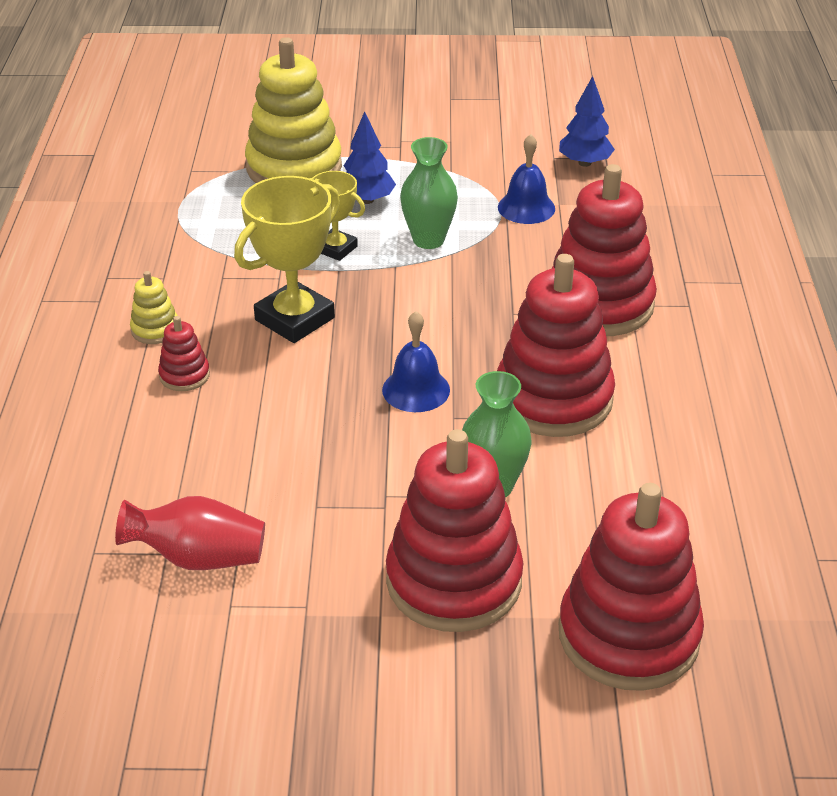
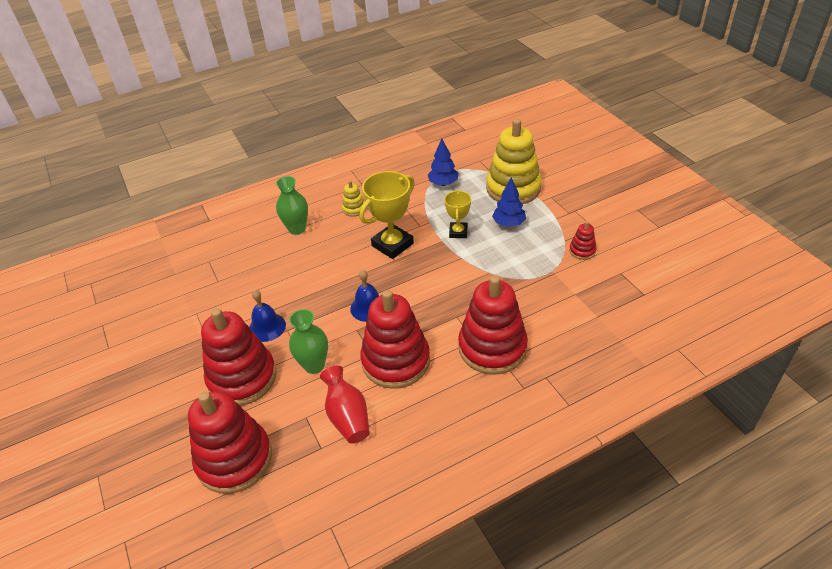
camera: 65 degrees right, 5 degrees up
red vase [115,496,265,570] -> red vase moved to [320,366,370,444]
red stacking toy [158,316,210,391] -> red stacking toy moved to [569,221,597,260]
yellow trophy [234,176,340,343] -> yellow trophy turned 60 degrees counterclockwise [359,171,415,259]
green vase [400,137,458,249] -> green vase moved to [276,176,308,235]
blue bell [498,134,555,224] -> blue bell moved to [249,290,286,342]
blue tree [559,76,615,167] -> blue tree moved to [428,139,459,186]

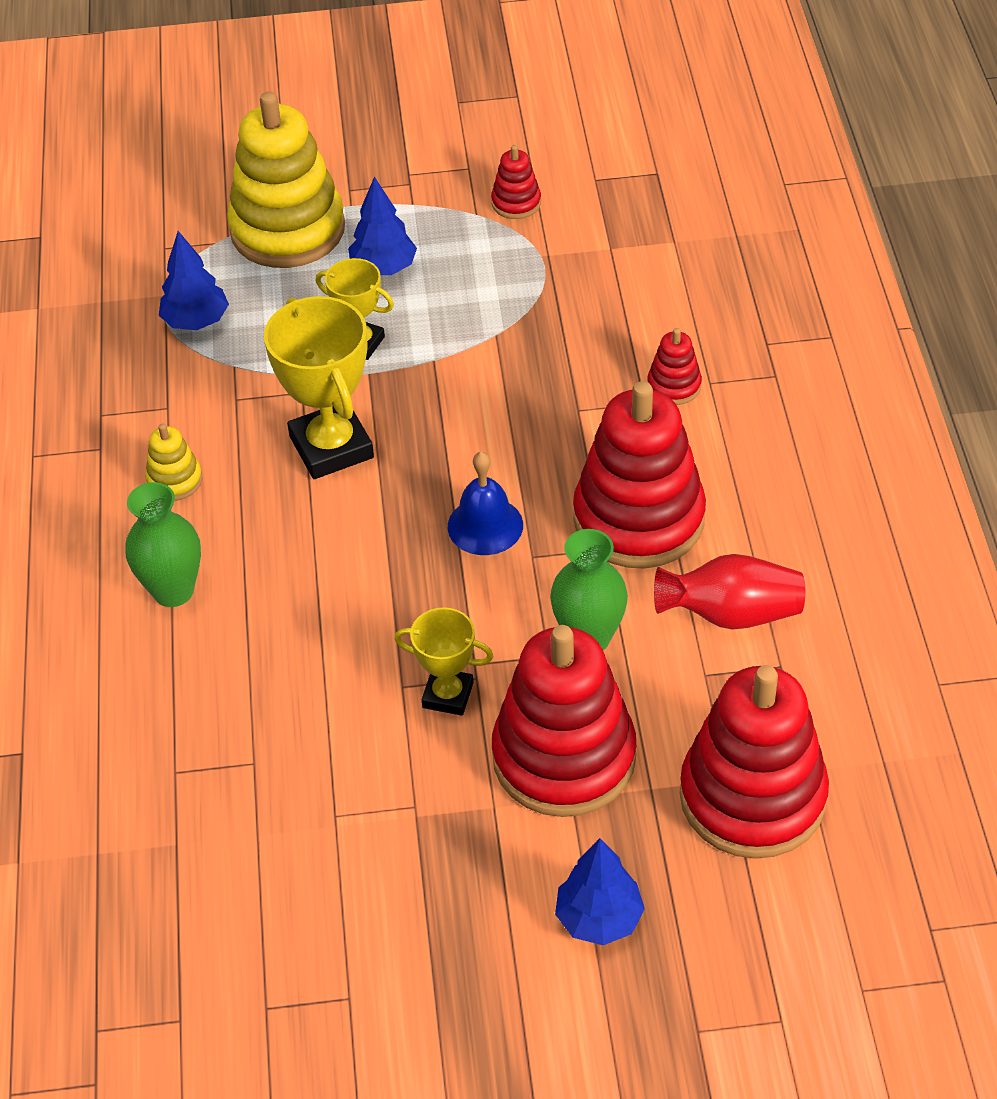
camera: 70 degrees left, 5 degrees up
blue bell [249,290,286,342] -> yellow trophy [395,607,494,716]
red stacking toy [458,276,528,375] -> red stacking toy [647,328,702,405], size x0.43
none -> blue tree [555,838,645,945]

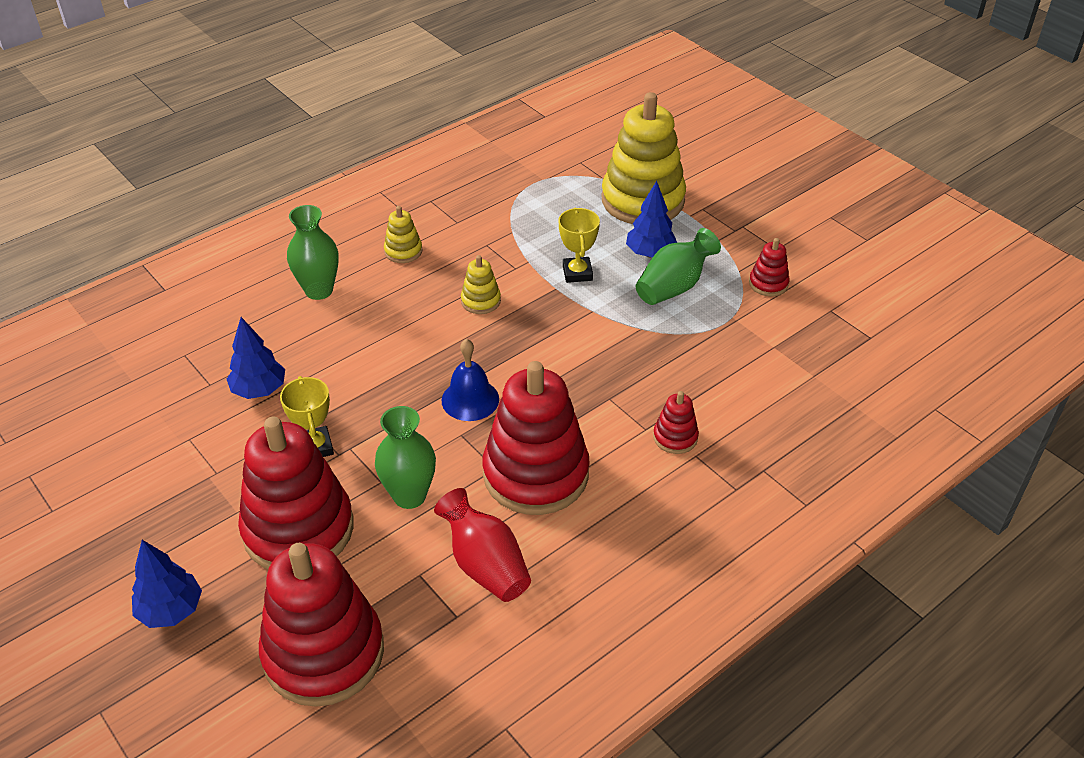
camera: 55 degrees right, 5 degrees down
blue tree [159,231,229,330] -> blue tree moved to [227,317,285,399]
yellow trophy [264,296,374,479] -> yellow stacking toy [461,255,501,314]
none -> green vase [636,228,721,305]

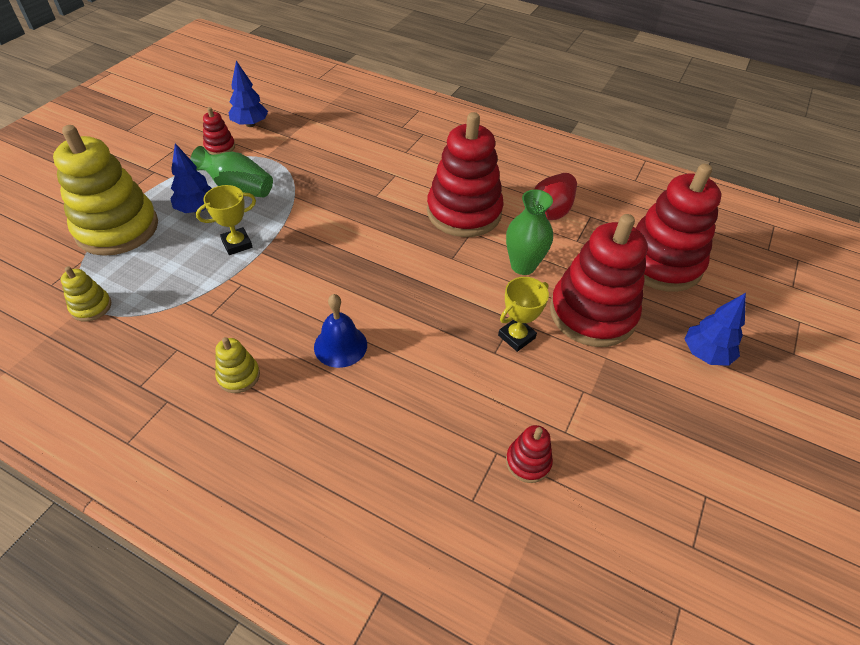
camera: 115 degrees left, 5 degrees up
blue tree [227,317,285,399] -> blue tree moved to [229,60,268,127]
green vase [287,205,339,300] -> none
blue bell [442,339,499,421] -> blue bell moved to [314,294,367,368]
yellow stacking toy [461,255,501,314] -> yellow stacking toy moved to [61,266,111,322]
red stacking toy [653,391,699,454] -> red stacking toy moved to [506,425,553,483]

